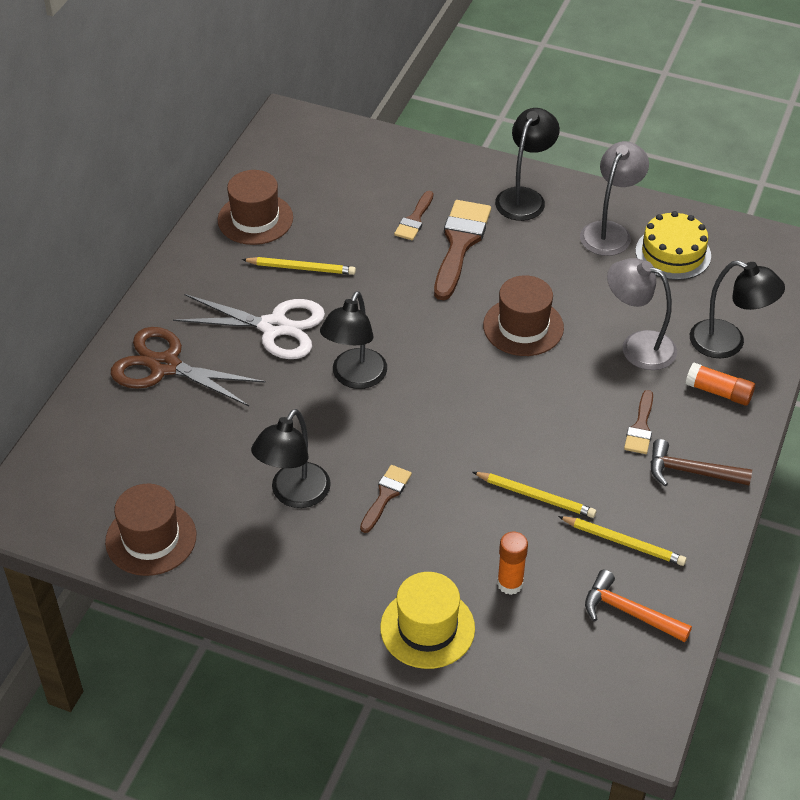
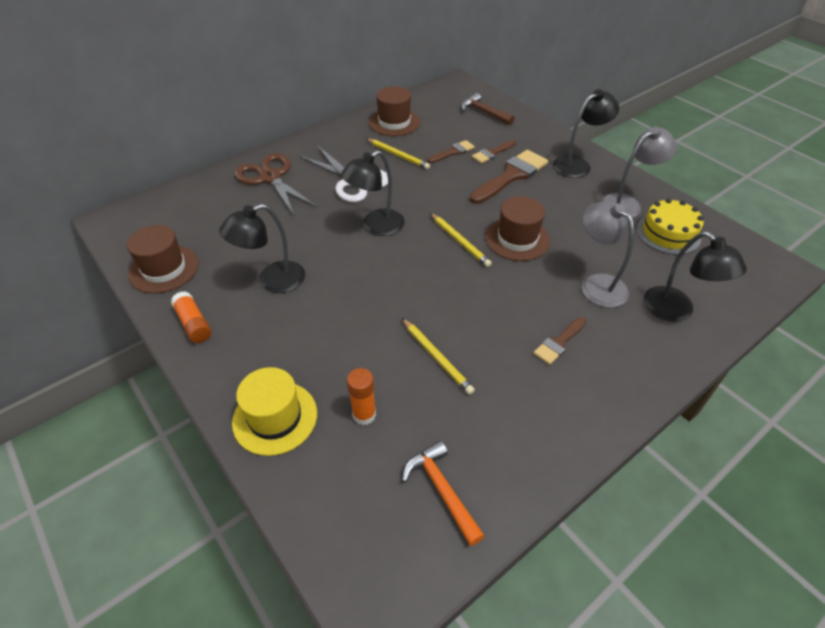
camera: 30 degrees right, 0 degrees up
brown brush [360,465,412,533] -> brown brush moved to [427,140,475,163]
yellow pencil [558,516,687,566] -> yellow pencil moved to [430,213,492,267]
brown hammer [650,439,752,486] -> brown hammer moved to [461,93,514,125]
orange glue stick [686,362,755,406] -> orange glue stick moved to [171,291,211,343]

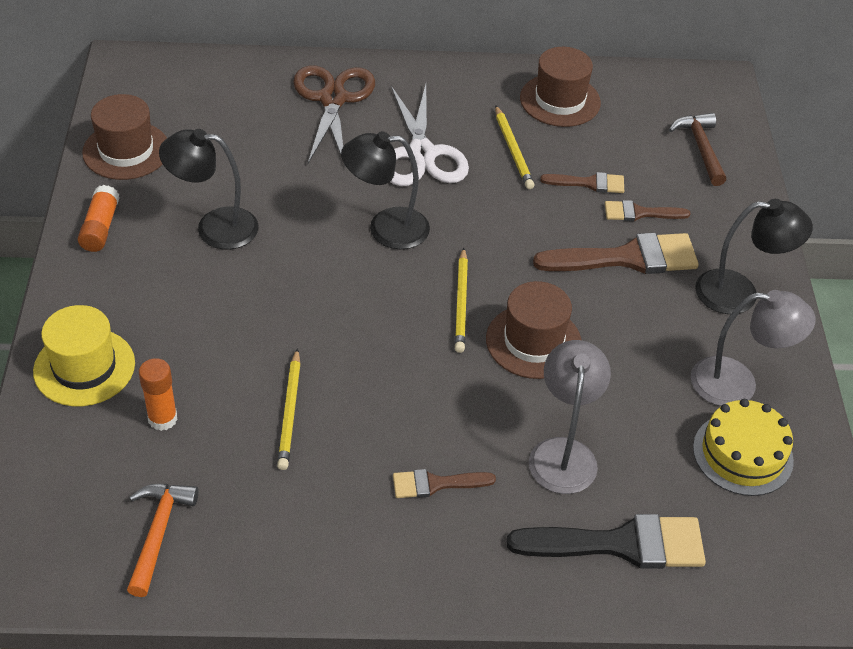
camera: 35 degrees right, 0 degrees up
black lamp [644,232,747,321] -> black brush [507,514,706,569]

